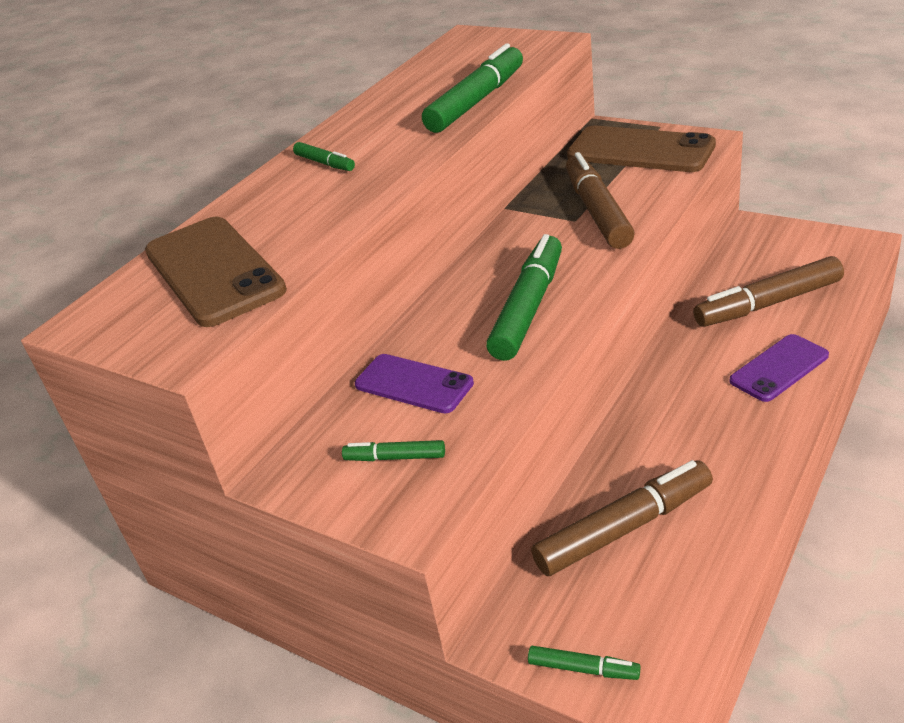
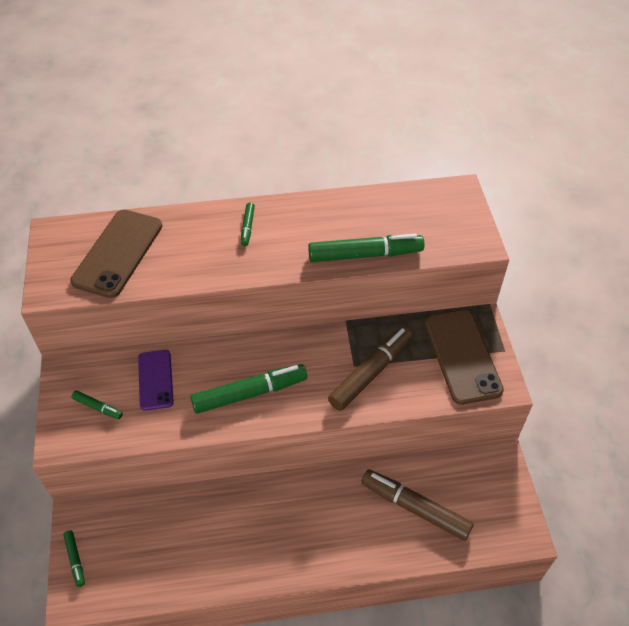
camera: 45 degrees right, 15 degrees up
green marker [342,440,445,461] -> green marker turned 150 degrees clockwise [71,390,123,419]
brown marker [531,460,713,576] -> none
purple phone [730,334,829,402] -> none

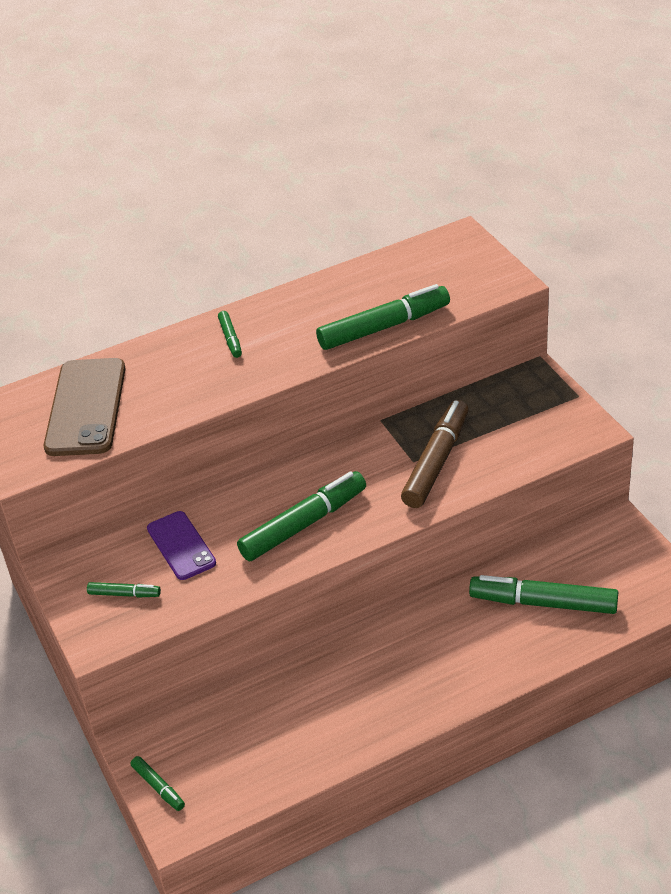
camera: 15 degrees left, 10 degrees down
brown marker [361,469,473,541] -> green marker [469,575,618,614]
brown phone [425,310,504,405] -> none

